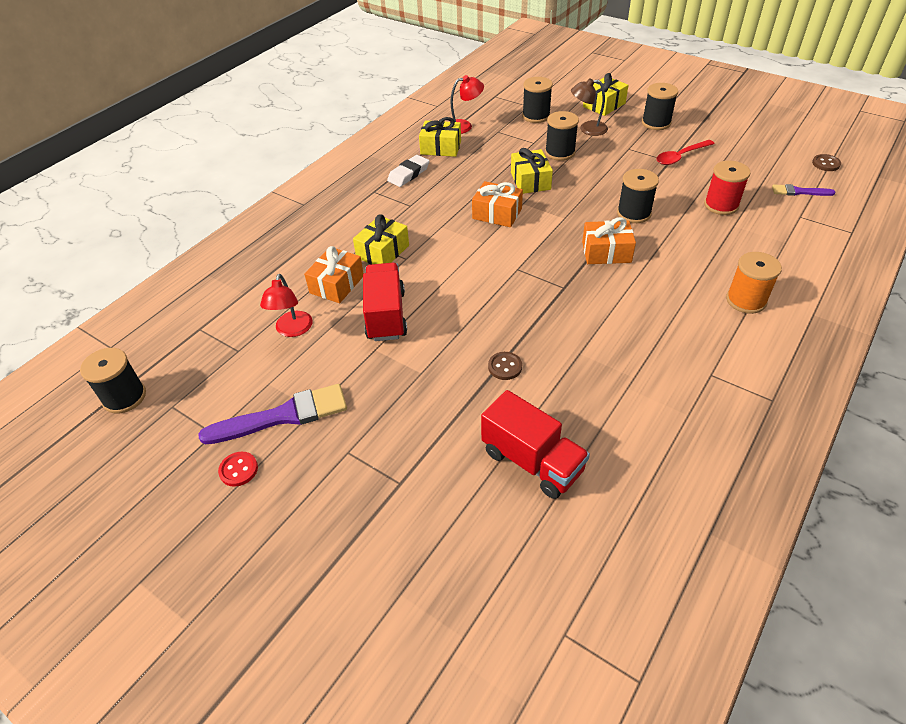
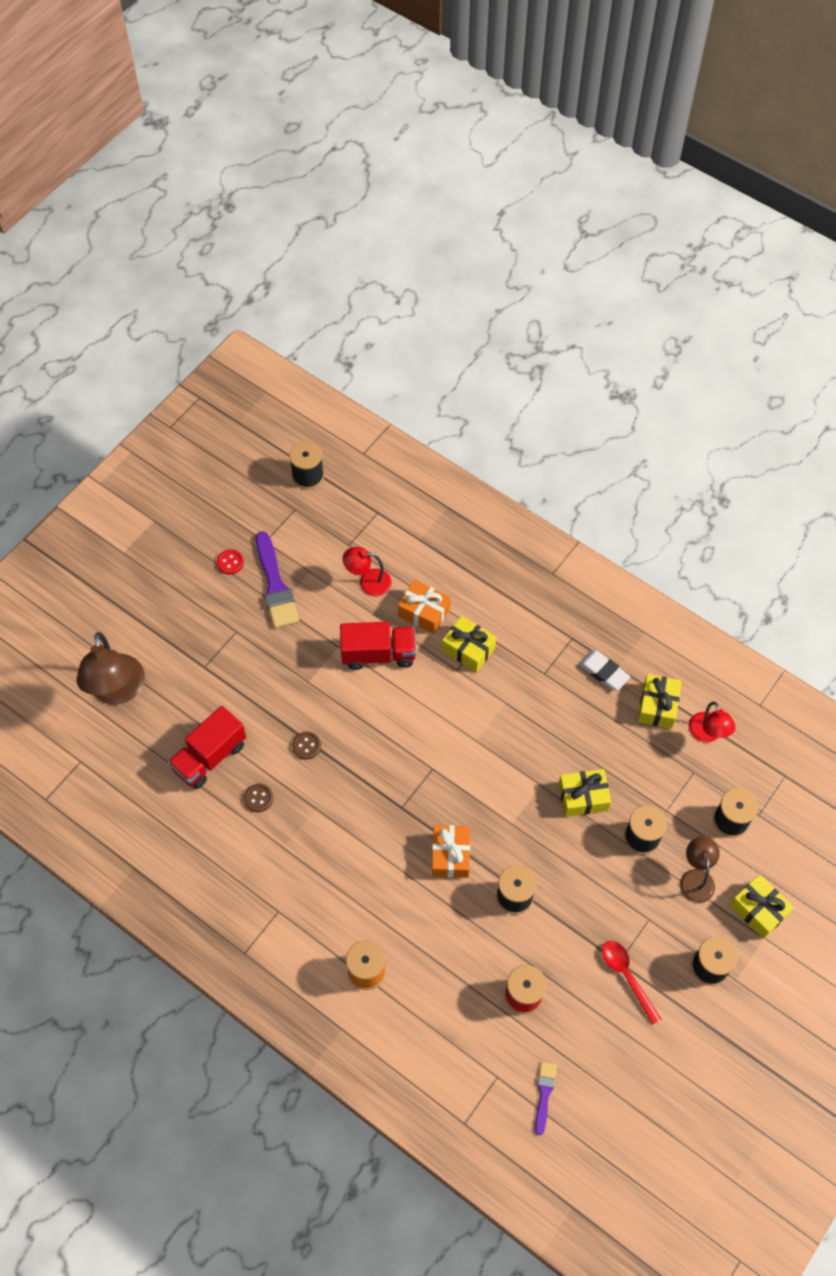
camera: 90 degrees right, 15 degrees up
orange gift [472,181,523,227] -> none
brown button [812,154,841,171] -> brown button moved to [244,784,273,812]
none -> brown lamp [76,632,145,704]

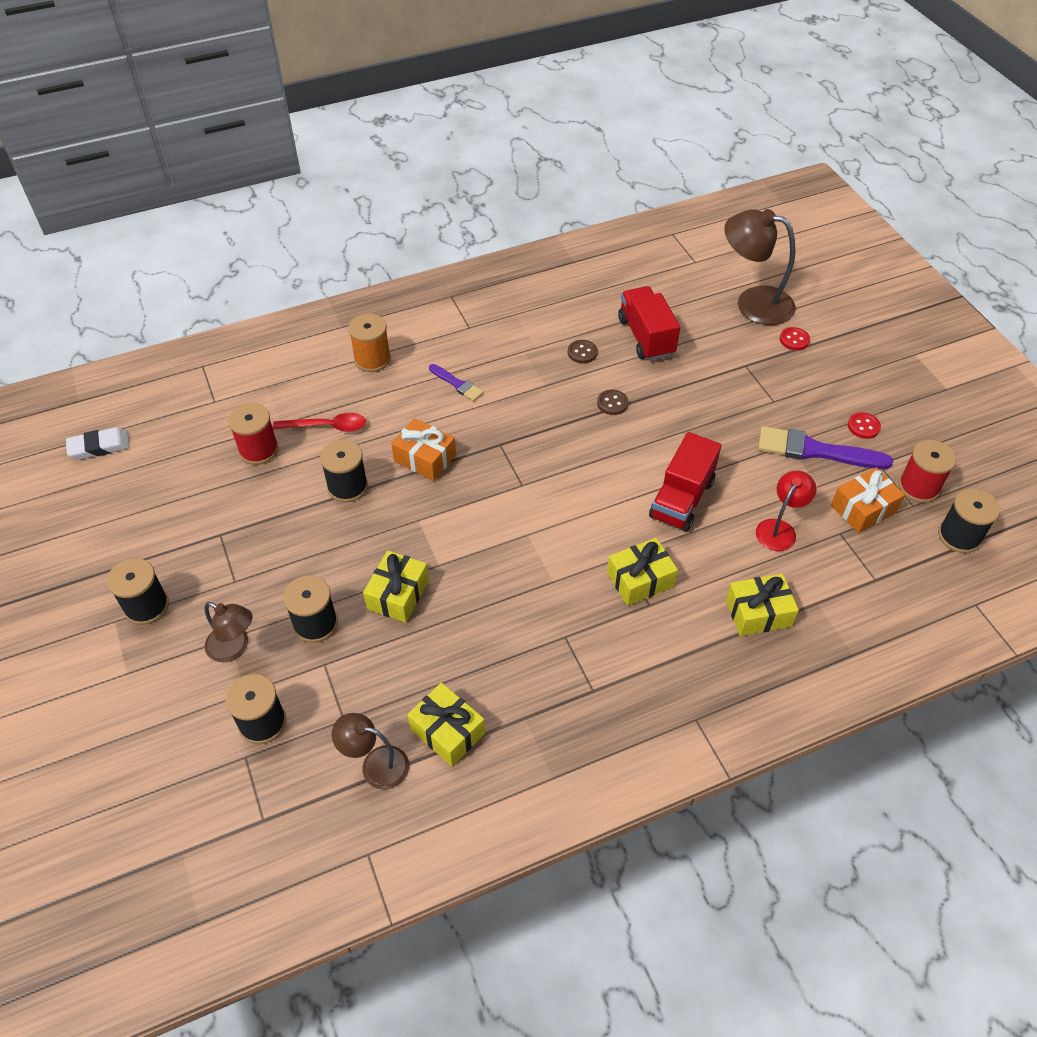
camera: 120 degrees right, 10 degrees down
orange gift [398,580,451,634] -> orange gift moved to [831,467,905,533]
purple brush [535,1062,557,1135] -> purple brush moved to [429,364,484,401]
white eraser [579,650,630,690] -> white eraser moved to [66,427,130,460]
red spoon [602,941,661,1025] -> red spoon moved to [273,413,366,432]
red lamp [689,702,736,743] -> brown lamp [332,713,409,790]
yellow gift [730,874,794,939] -> yellow gift moved to [726,574,799,636]
none -> red button [780,327,810,350]
none -> red spool [898,440,956,503]

